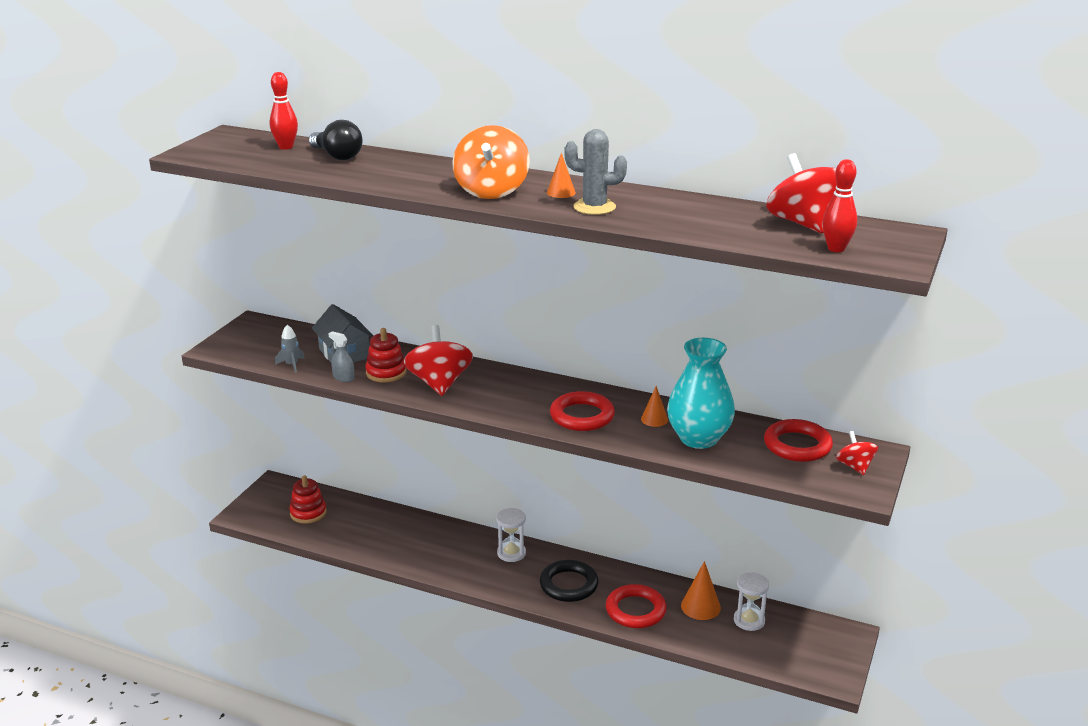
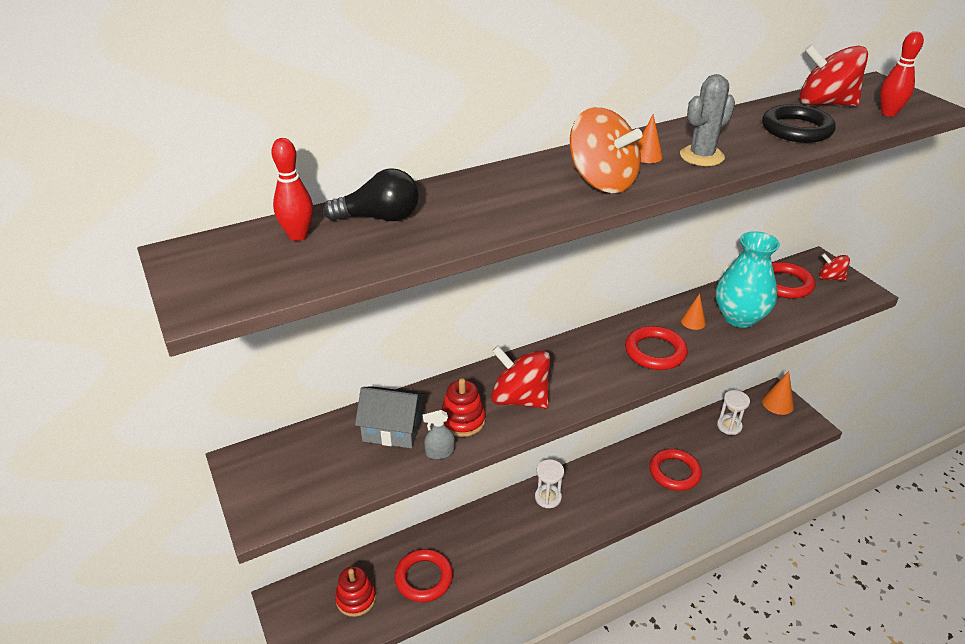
camera: 50 degrees left, 10 degrees up
grey rocket [275,325,305,373] -> none
black ring [540,560,599,602] -> black ring moved to [762,104,836,143]
orange cone [681,561,721,620] -> orange cone moved to [762,371,794,415]
none -> red ring [394,549,453,602]

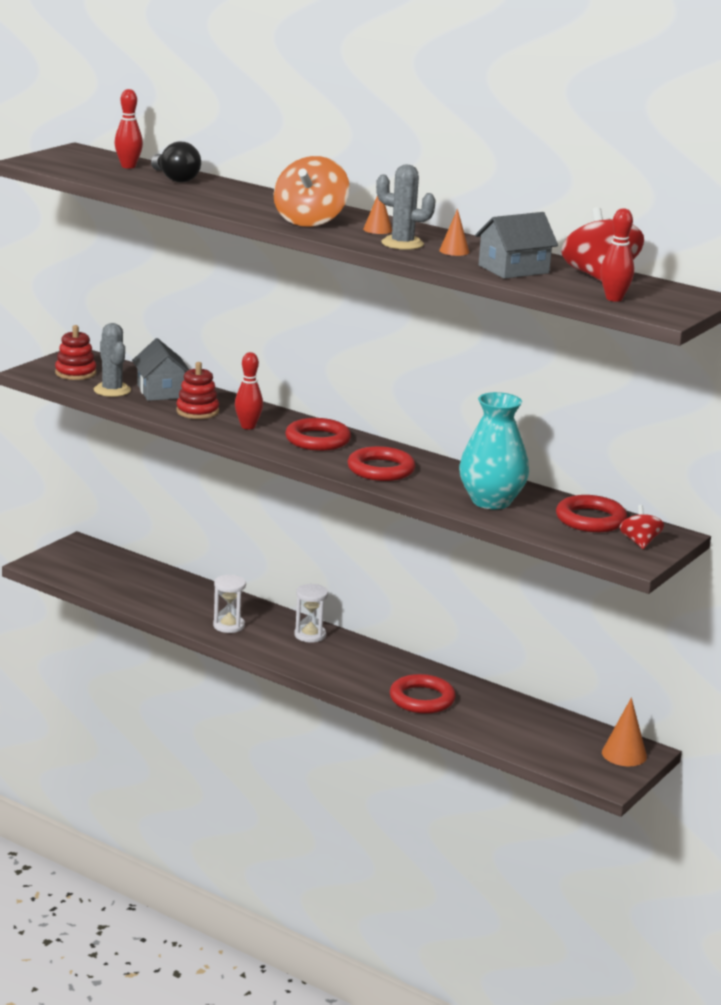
camera: 60 degrees right, 15 degrees down
red stacking toy [335,566,376,617] -> red stacking toy moved to [55,325,97,380]
red ring [394,549,453,602] -> red ring moved to [285,418,351,451]
grey spray bottle [423,410,455,459] -> none
red spinning top [491,346,551,409] -> red bowling pin [235,352,263,429]
orange cone [681,294,706,330] -> orange cone moved to [439,209,469,256]
white hourglass [717,390,750,435] -> white hourglass moved to [213,575,246,633]
black ring [762,104,836,143] -> grey house [475,212,558,279]
none -> grey cactus [94,323,131,397]

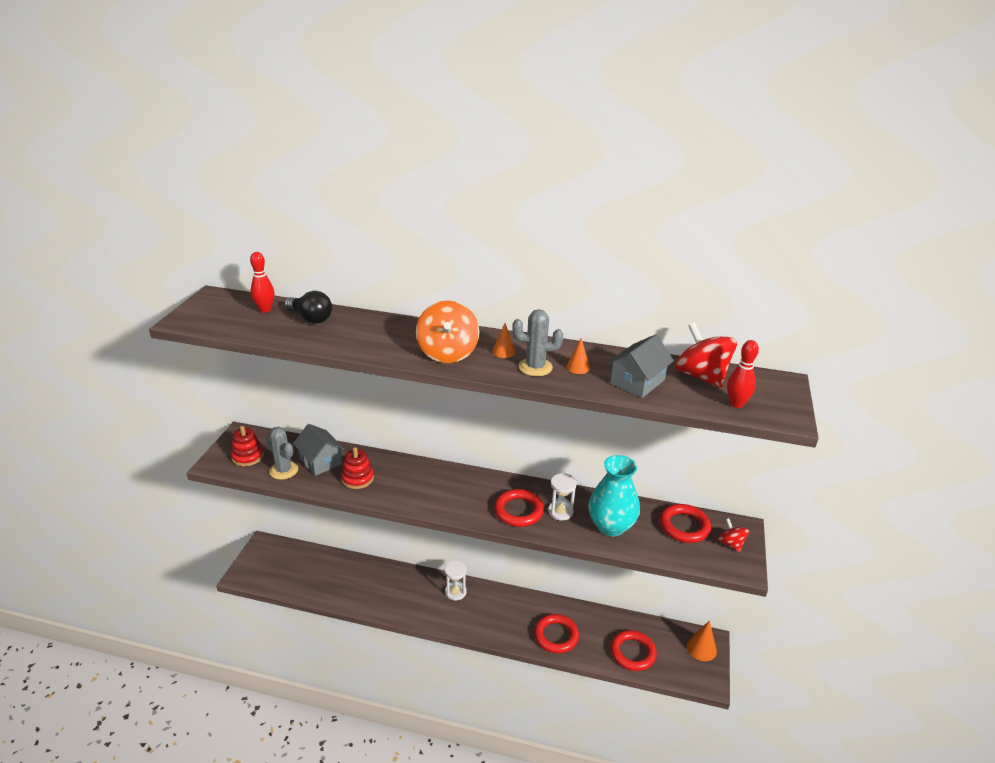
camera: 20 degrees left, 10 degrees up
white hourglass [213,575,246,633] -> white hourglass moved to [548,473,577,521]
red bowling pin [235,352,263,429] -> none
red ring [285,418,351,451] -> red ring moved to [611,630,657,671]

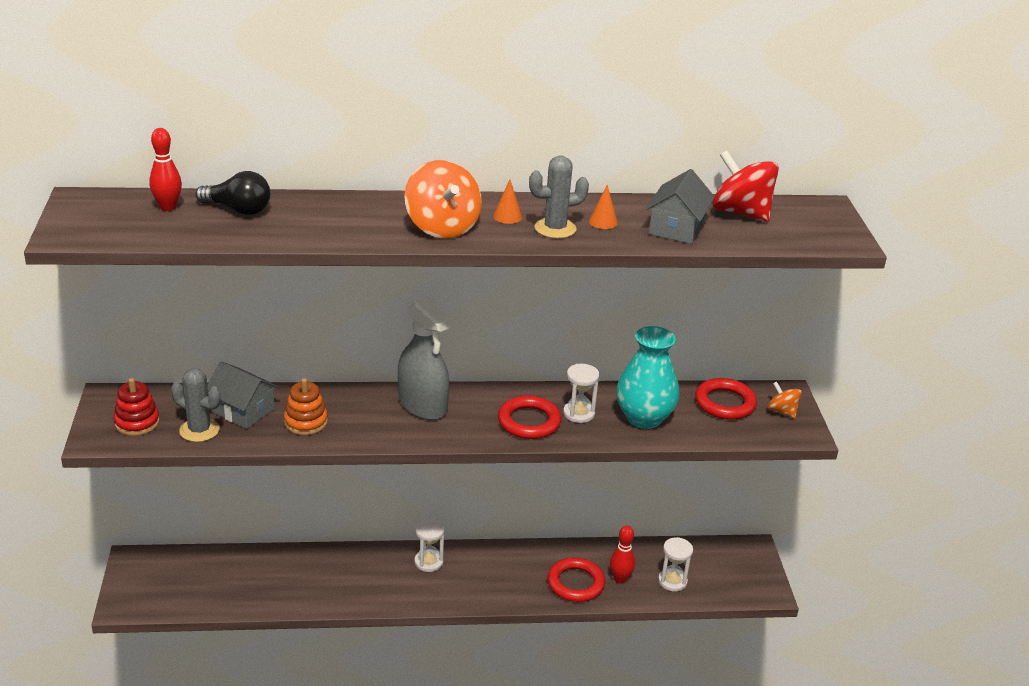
camera: 20 degrees left, 0 degrees up
red stacking toy [341,447,374,489] -> orange stacking toy [284,378,328,435]
red ring [611,630,657,671] -> white hourglass [658,537,693,591]
orange cone [687,620,717,661] -> none
red spinning top [718,518,749,553] -> orange spinning top [768,381,802,418]
red bowling pin [727,340,759,408] -> red bowling pin moved to [610,525,635,584]
none -> grey spray bottle [398,298,451,420]

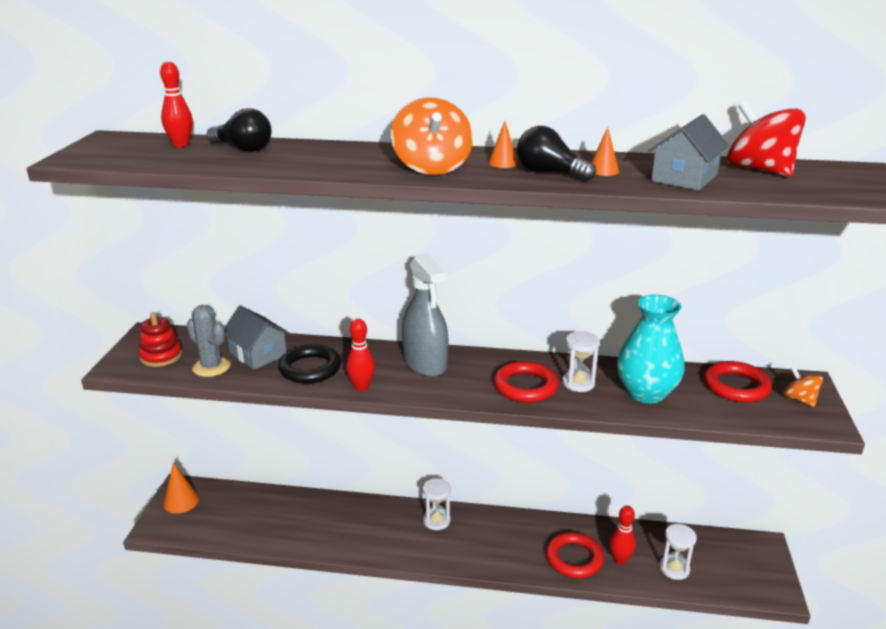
camera: 15 degrees right, 5 degrees down
orange stacking toy [284,378,328,435] -> black ring [278,344,341,384]
grey cactus [529,155,589,239] -> black light bulb [517,126,596,181]
none -> orange cone [163,462,199,514]
none -> red bowling pin [346,319,375,391]

